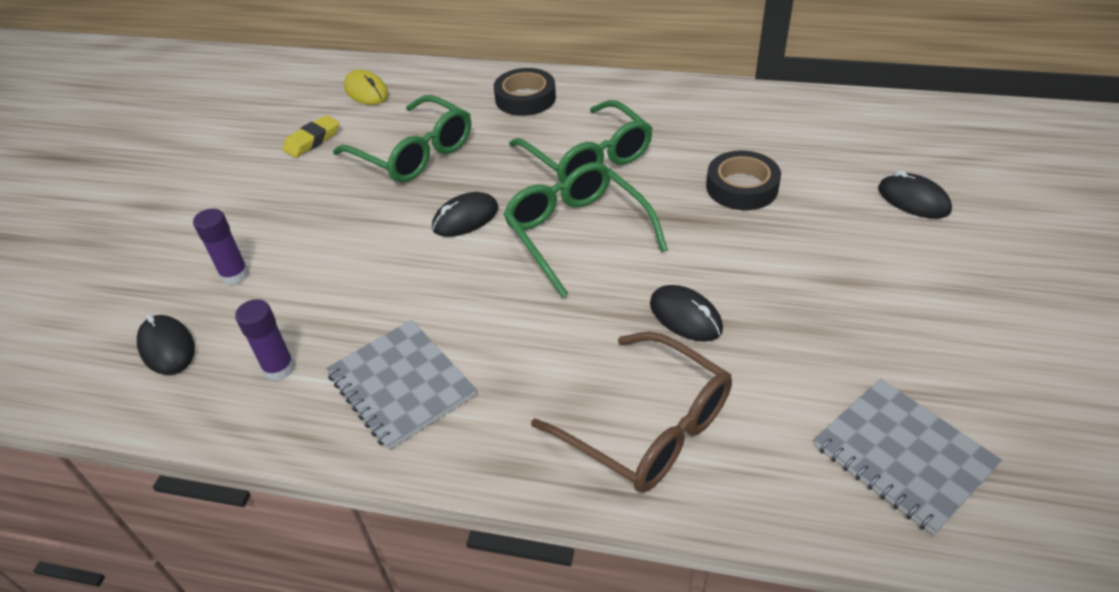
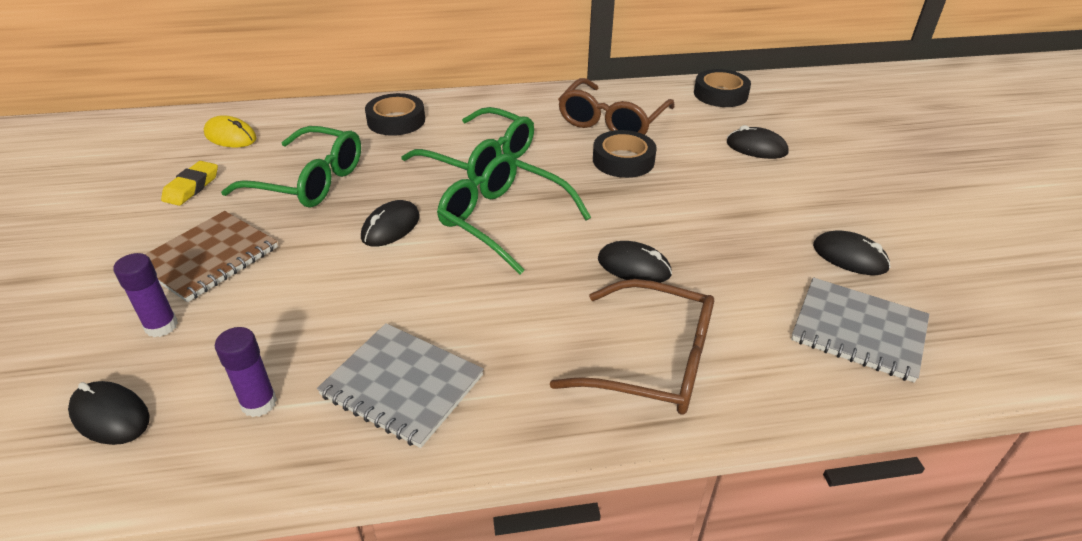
camera: 25 degrees left, 5 degrees down
none -> brown notebook [145,211,278,302]
none -> brown glasses [558,78,674,135]
none -> black tape [694,69,751,107]
none -> black mouse [813,230,891,275]

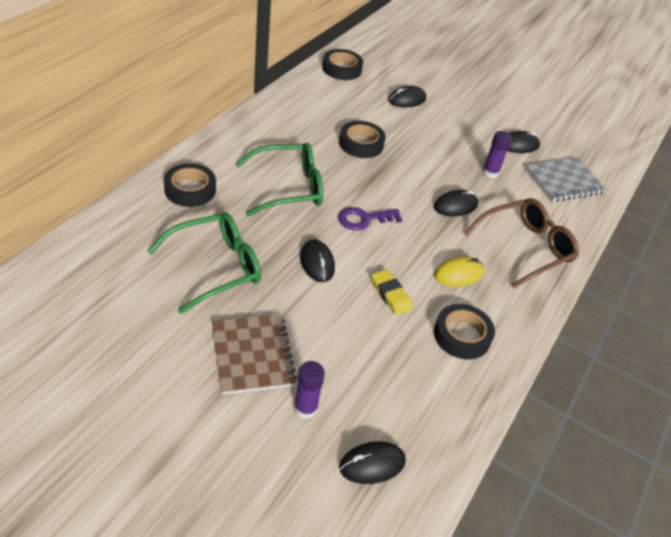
camera: 55 degrees left, 5 degrees up
yellow eraser [161,161,218,206] -> yellow eraser moved to [371,269,412,316]
yellow mouse [204,115,257,148] -> yellow mouse moved to [434,256,484,287]
purple glue stick [215,327,277,417] -> purple glue stick moved to [482,131,512,178]
grey notebook [317,323,484,448] -> black tape [434,304,495,359]
green glasses [437,154,591,275] -> purple key [338,207,403,230]
brown glasses [558,78,674,135] -> none

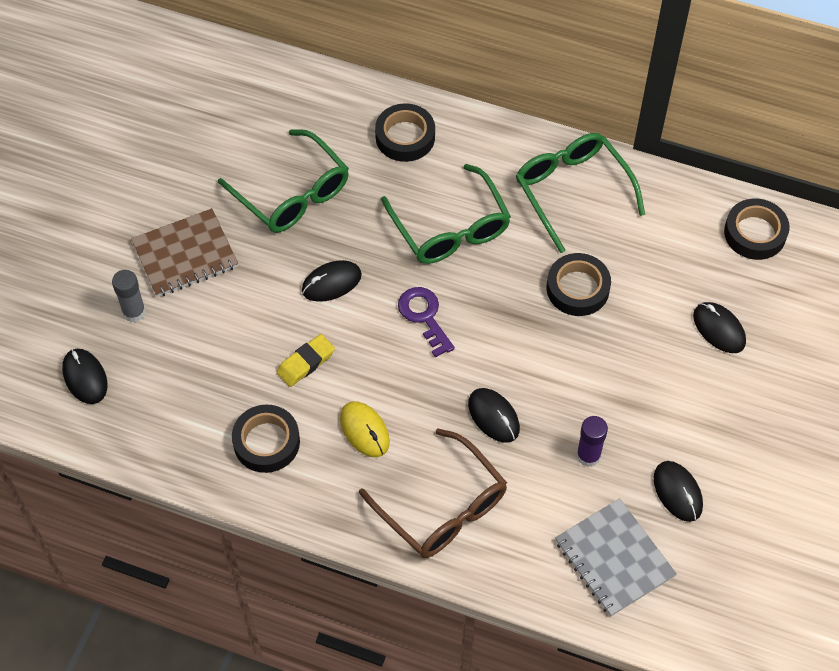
camera: 85 degrees right, 15 degrees up
purple glue stick [294,361,325,419] -> grey glue stick [112,270,146,322]
none -> green glasses [516,133,645,253]

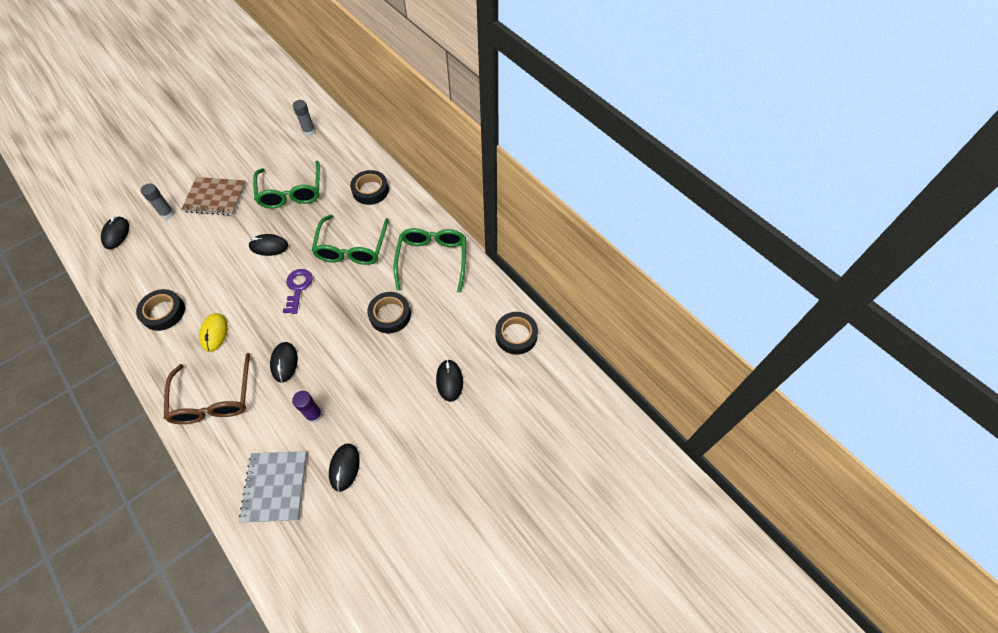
camera: 30 degrees right, 0 degrees up
yellow eraser [276,334,335,387] -> none
none -> grey glue stick [293,100,315,136]

